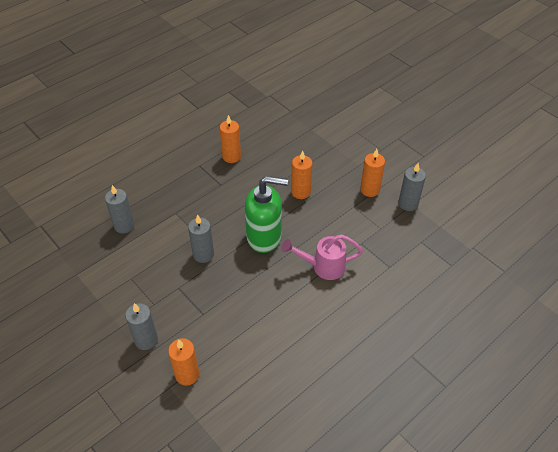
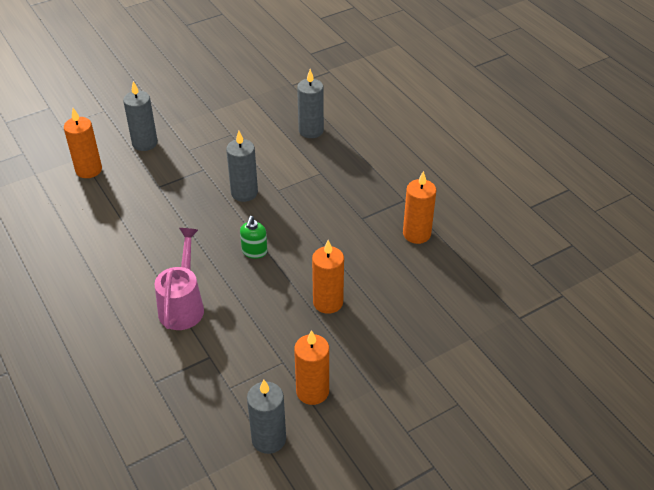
camera: 100 degrees right, 5 degrees down
green soap dispenser [245,176,288,253] -> green soap dispenser [240,216,268,259], size x0.43

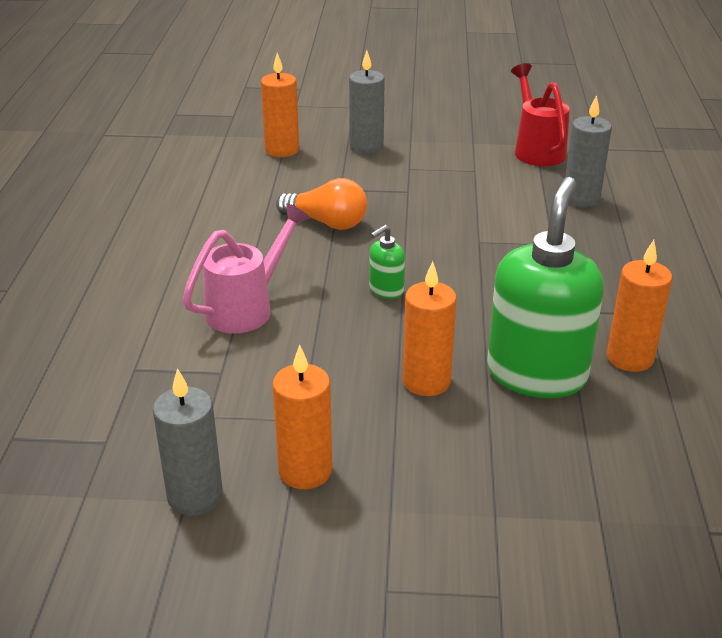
camera: 35 degrees right, 10 degrees down
grey candle [226,131,258,202] -> none
none -> orange light bulb [276,178,367,230]
none -> green soap dispenser [487,177,604,398]
none -> red watering can [511,63,570,166]

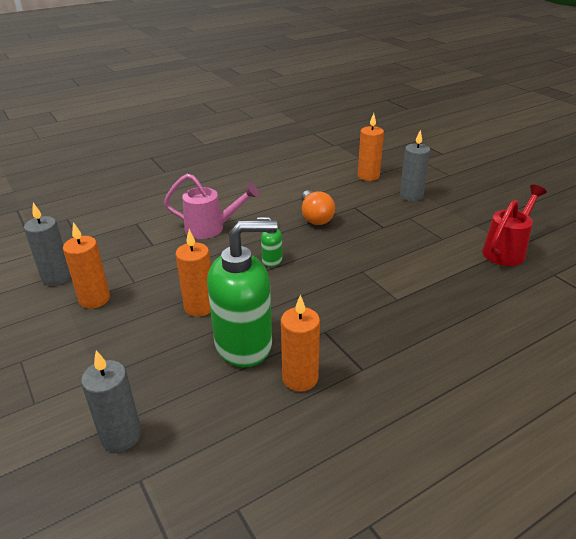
camera: 55 degrees right, 0 degrees up
grey candle [565,95,612,207] -> grey candle moved to [81,351,141,452]

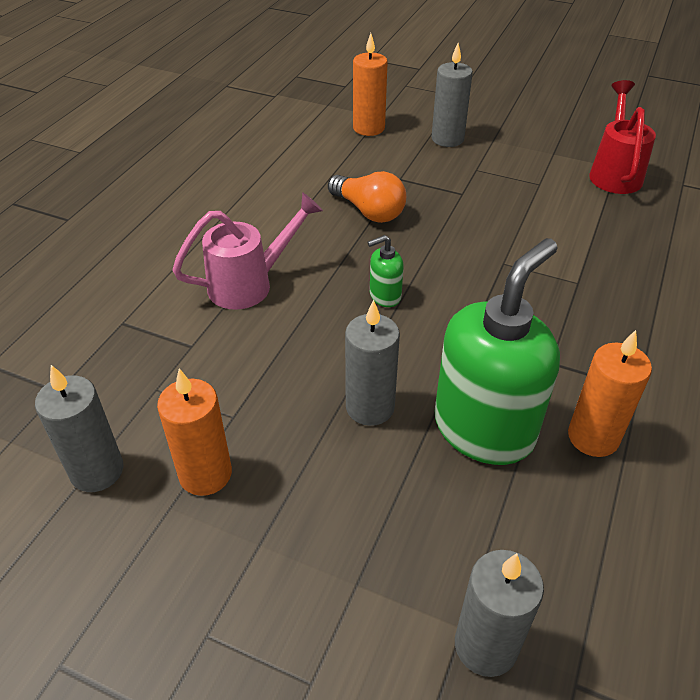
camera: 35 degrees left, 10 degrees up
orange candle [176,229,211,317] -> grey candle [345,299,400,426]

